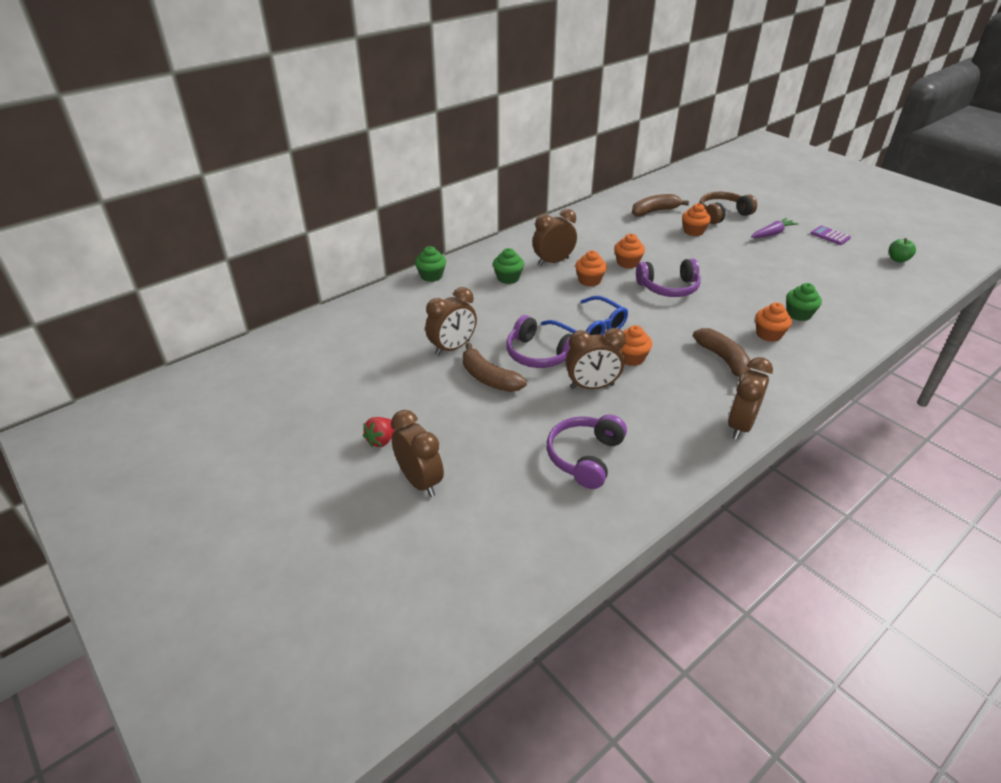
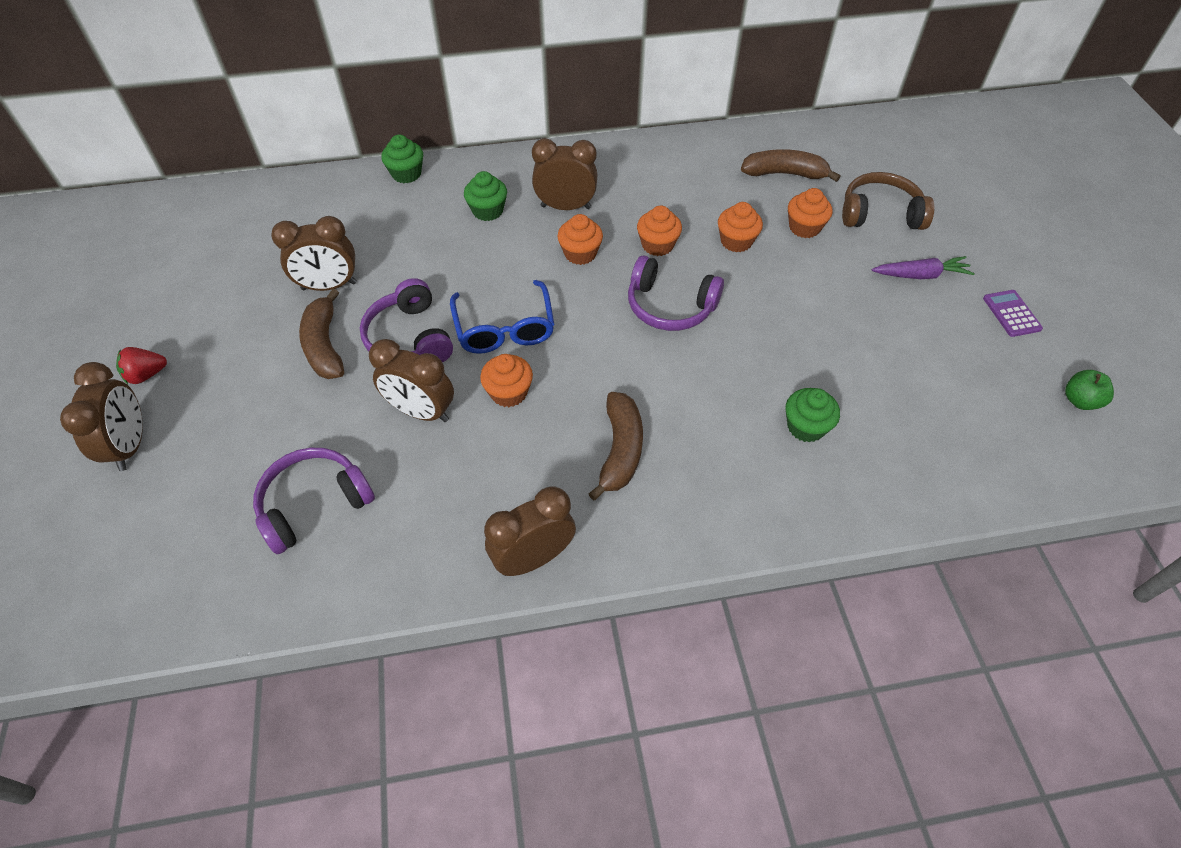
camera: 30 degrees right, 15 degrees up
orange cupcake [755,302,792,342] -> orange cupcake moved to [718,202,763,252]

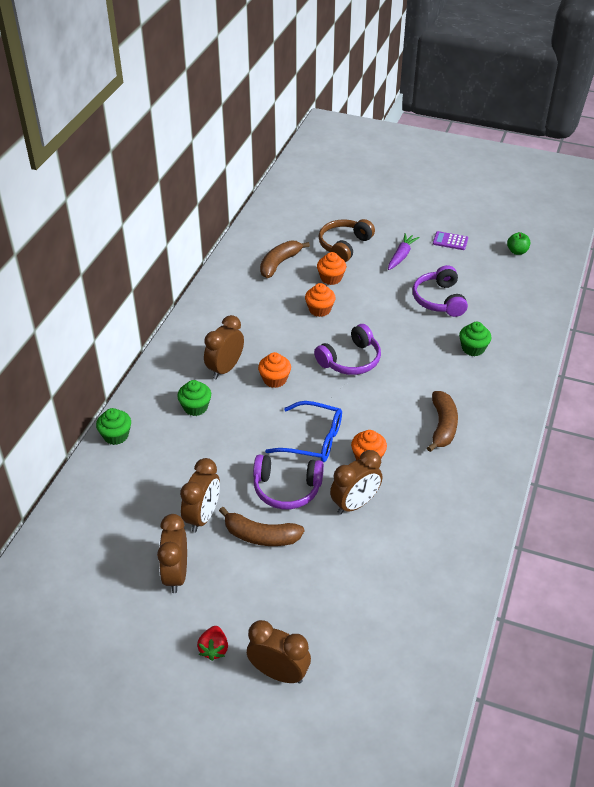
camera: 60 degrees left, 10 degrees down
purple headphones [253,448,375,554] -> purple headphones moved to [413,265,468,317]
brown clock [484,486,576,576] -> brown clock moved to [157,514,187,593]
brown banana [588,392,643,501] -> brown banana turned 60 degrees clockwise [427,391,458,452]
orange cupcake [637,206,682,256] -> none

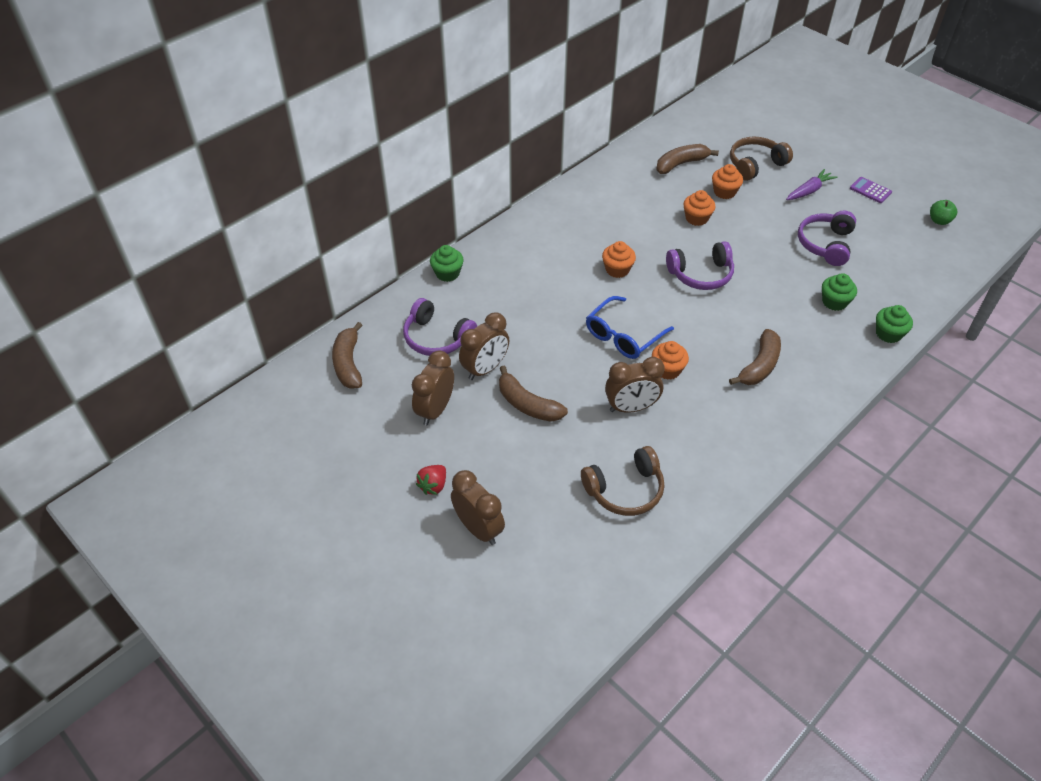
camera: 25 degrees right, 5 degrees up
green cupcake [177,380,211,416] -> green cupcake moved to [876,305,913,343]
brown clock [204,315,244,379] -> none
purple headphones [253,455,324,509] -> purple headphones moved to [403,298,477,356]
blue glasses [265,401,342,462] -> blue glasses turned 90 degrees clockwise [586,296,674,359]
none -> brown banana [332,322,363,389]
none -> brown headphones [581,446,665,516]

